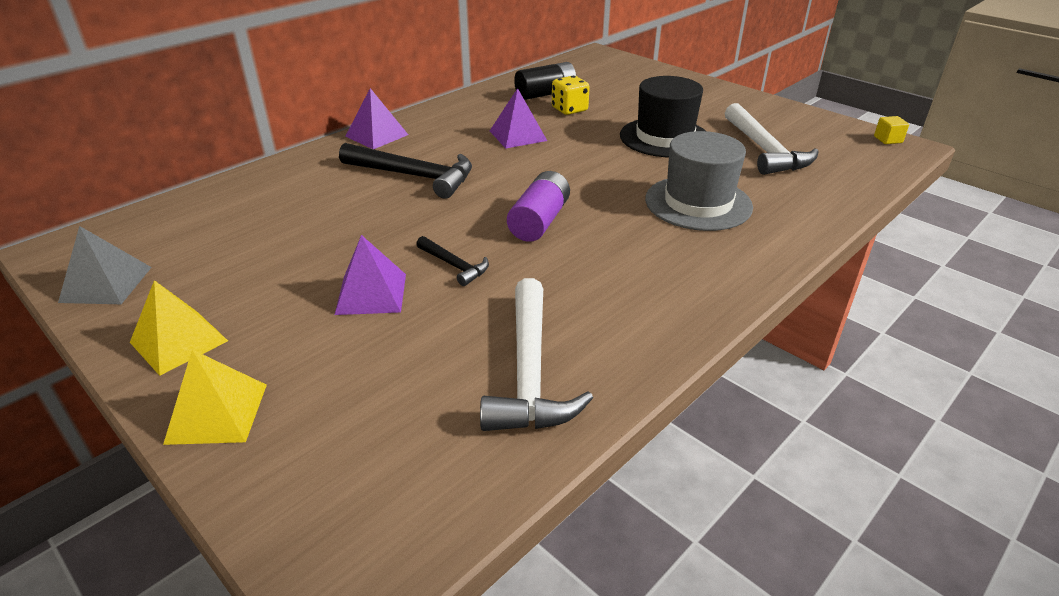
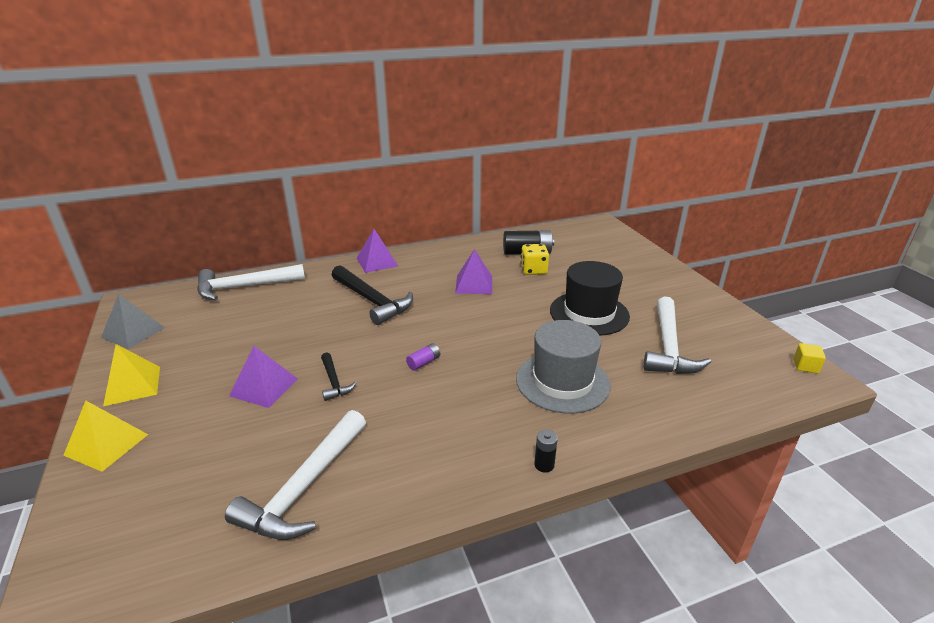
camera: 25 degrees right, 5 degrees down
purple battery [507,171,570,242] -> purple battery [406,343,440,371], size x0.51
none -> white hammer [197,264,305,300]
none -> black battery [534,430,558,473]

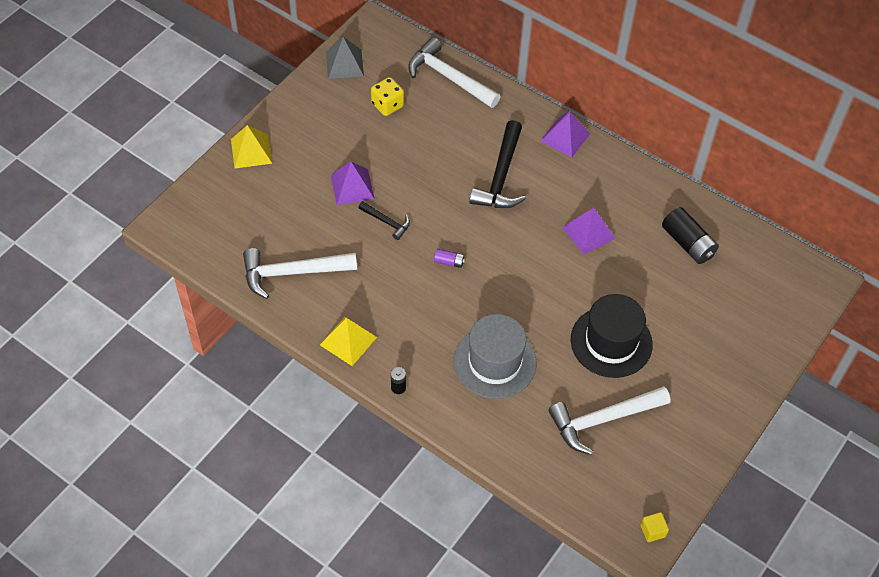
camera: 55 degrees right, 25 degrees up
yellow pyramid [103,344,160,406] -> yellow pyramid moved to [320,317,377,366]
black hammer [321,353,356,401] -> black hammer turned 90 degrees counterclockwise [358,201,410,240]
yellow dice [521,244,549,275] -> yellow dice moved to [371,77,404,116]

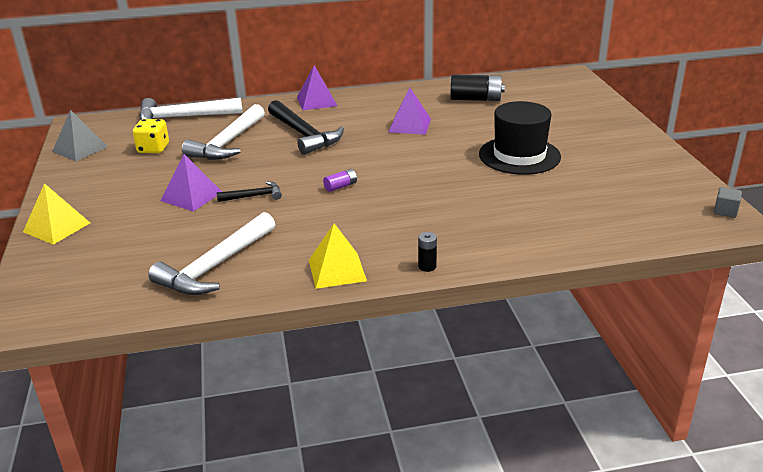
camera: 45 degrees left, 25 degrees down
grey hat [454,314,537,399] -> none
white hammer [548,386,670,455] -> white hammer moved to [182,104,265,160]
yellow cube [640,512,669,542] -> grey cube [714,187,742,218]

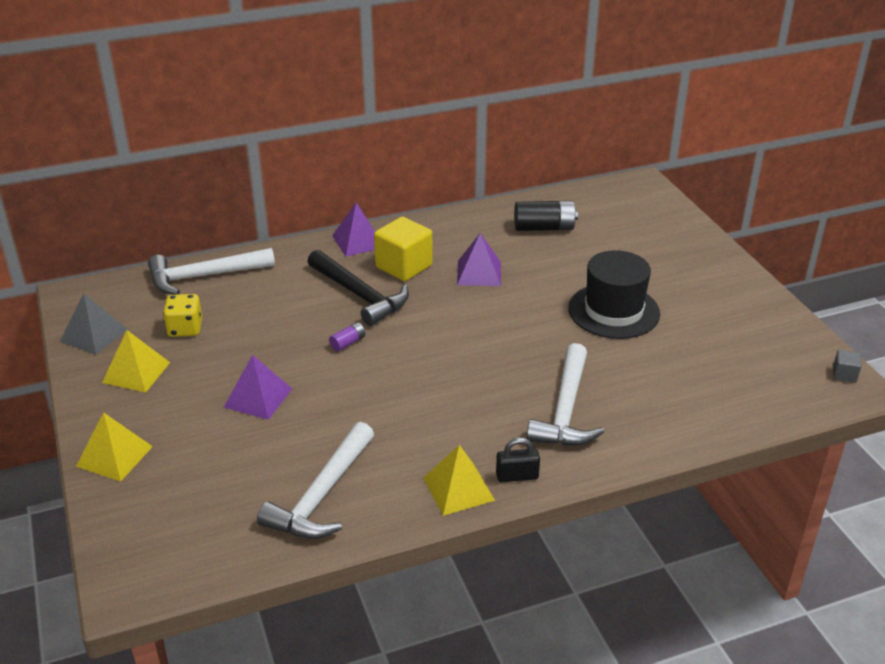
camera: 10 degrees left, 5 degrees up
white hammer [182,104,265,160] -> white hammer moved to [526,343,604,446]
black hammer [216,181,282,202] -> none
purple battery [323,169,357,192] -> purple battery moved to [329,322,365,351]
black battery [418,232,437,272] -> none
none -> yellow pyramid [102,330,170,393]
none -> yellow cube [374,217,433,281]
none -> black padlock [496,438,540,482]

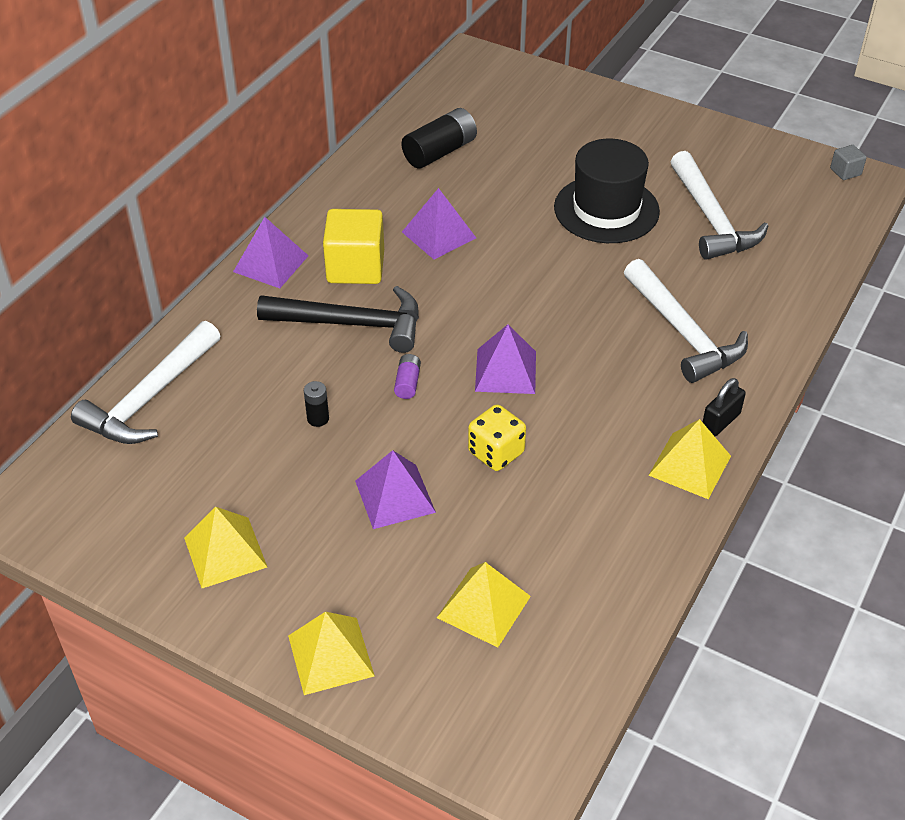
camera: 40 degrees left, 10 degrees up
grey pyramid [60,293,127,355] -> none
yellow dice [163,294,202,337] -> yellow dice moved to [468,404,526,471]
white hammer [257,422,374,539] -> white hammer moved to [671,151,768,260]
none -> black battery [304,381,329,427]
none -> yellow pyramid [437,562,531,648]
none -> purple pyramid [475,324,536,394]

